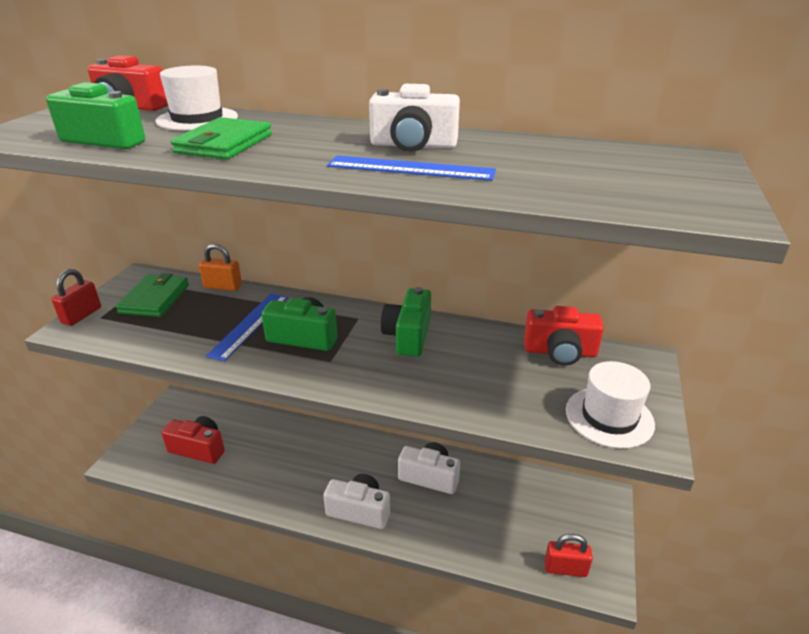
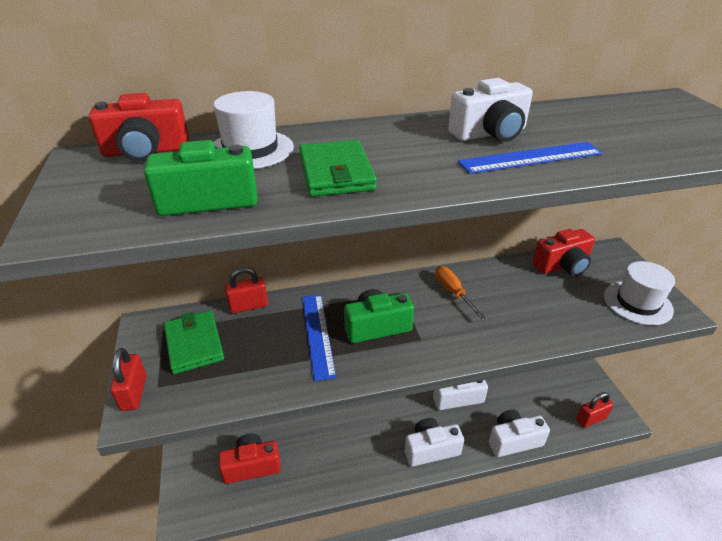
camera: 30 degrees left, 5 degrees up
orange padlock [199,243,242,291] -> red padlock [225,267,268,314]
green camera [381,287,431,357] -> orange screwdriver [435,266,487,320]
none -> white camera [489,409,550,457]

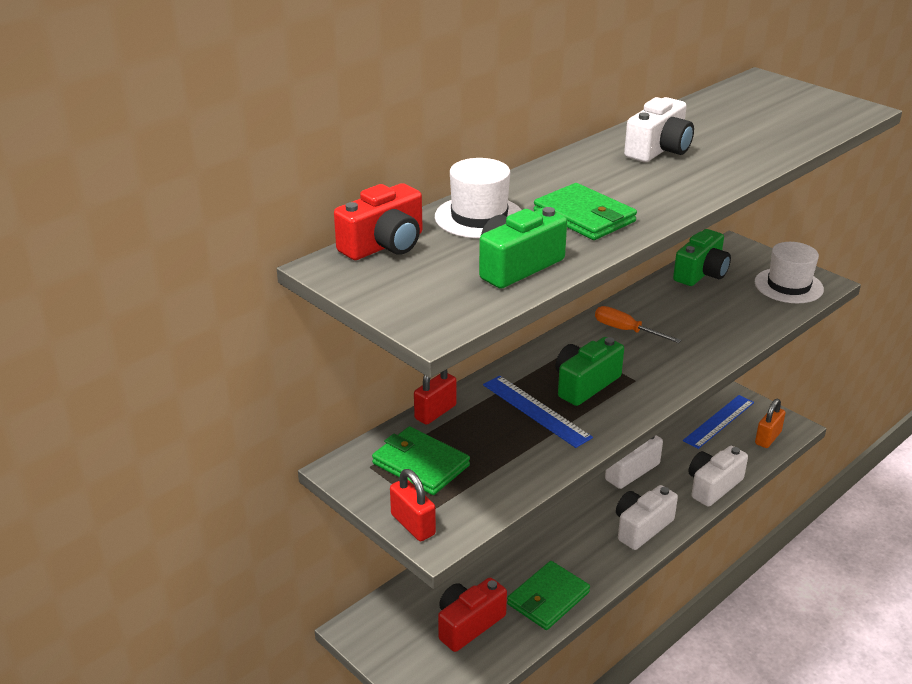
camera: 30 degrees left, 5 degrees down
blue ruler [458,142,603,174] -> blue ruler moved to [683,395,754,449]
red camera [532,229,595,276] -> green camera [673,229,731,286]
red padlock [576,392,613,428] -> orange padlock [755,399,786,448]
none -> green wallet [507,561,590,630]

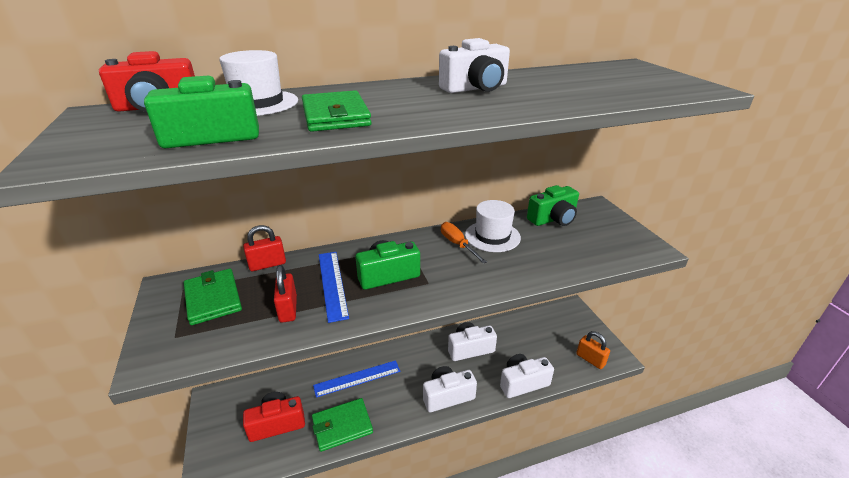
camera: 25 degrees right, 0 degrees up
red padlock [390,469,436,541] -> red padlock moved to [274,265,297,323]
blue ruler [683,395,754,449] -> blue ruler moved to [313,360,400,398]
white hat [755,242,824,303] -> white hat moved to [465,200,521,252]
orange padlock [755,399,786,448] -> orange padlock turned 75 degrees clockwise [576,331,610,369]

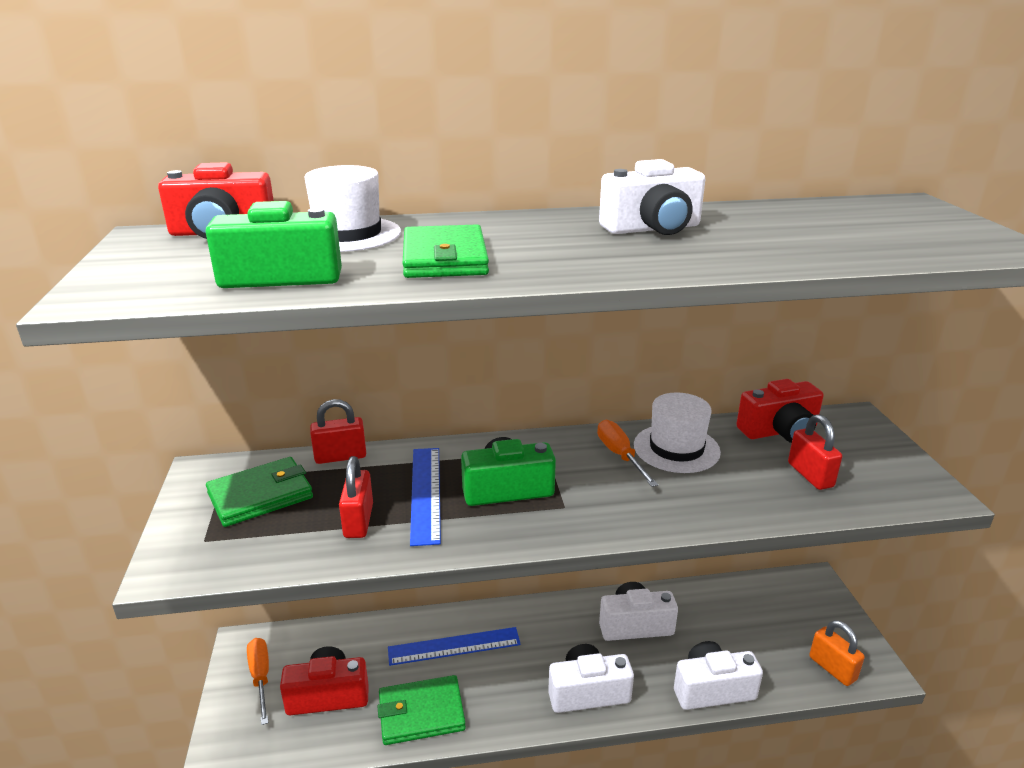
camera: 10 degrees right, 5 degrees down
green wallet [184,269,242,325] -> green wallet turned 75 degrees clockwise [206,457,313,527]
green camera [527,185,579,226] -> red camera [736,379,824,443]
none -> orange screwdriver [247,638,269,725]
none -> red padlock [788,414,842,490]

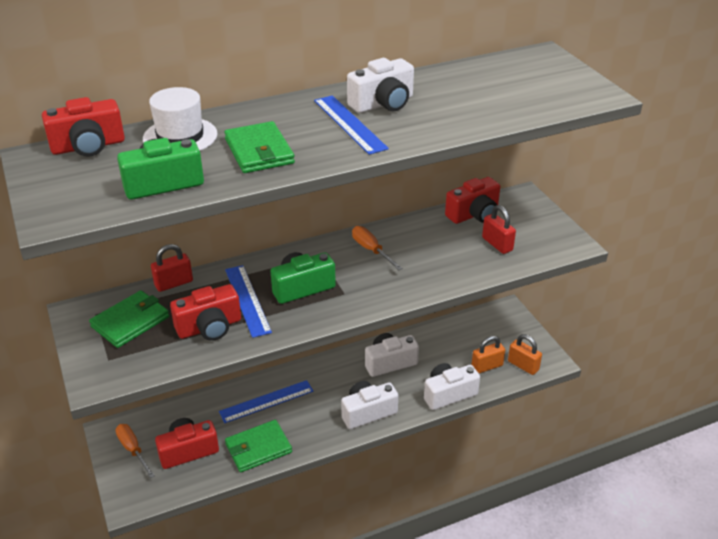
camera: 15 degrees left, 10 degrees up
red padlock [339,456,373,538] -> red camera [170,284,241,341]
white hat [634,393,721,473] -> none
none -> blue ruler [314,95,389,155]
none -> orange padlock [472,336,505,373]

